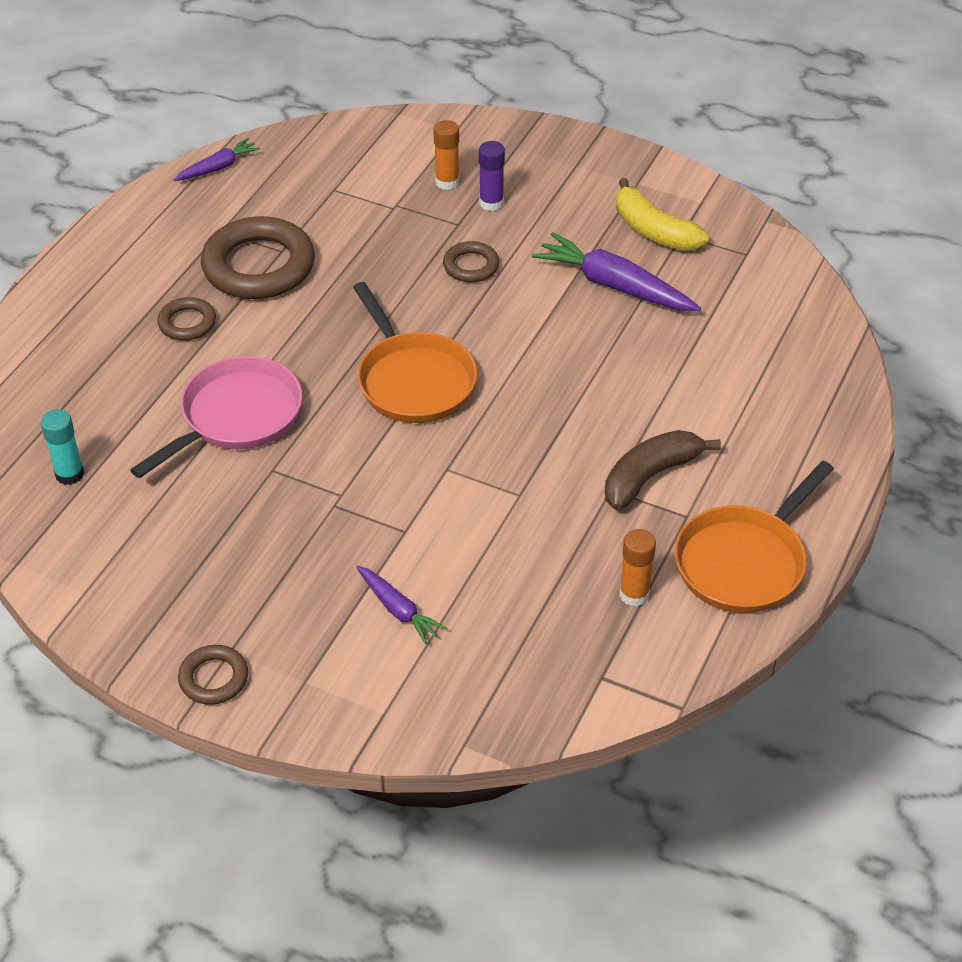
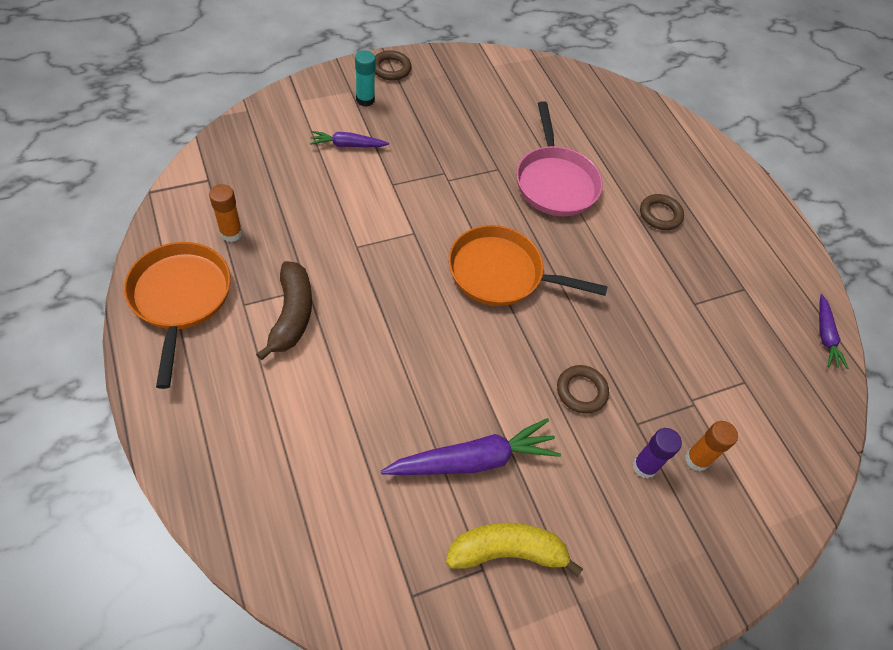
camera: 125 degrees right, 10 degrees up
turquoise glue stick [41,409,84,485] -> turquoise glue stick moved to [355,51,376,107]
brown ring [201,216,315,299] -> none

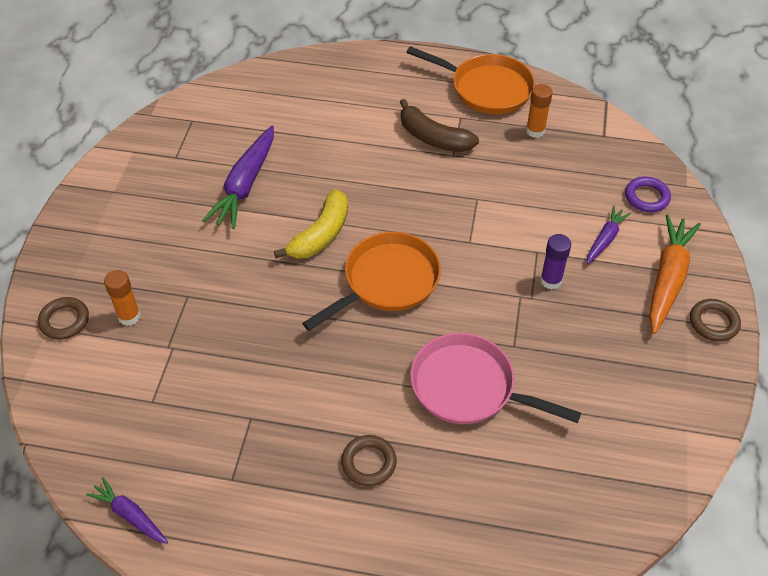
camera: 130 degrees right, 5 degrees down
turquoise glue stick [355,51,376,107] -> orange carrot [649,214,701,334]
yellow banana [446,523,583,577] -> yellow banana moved to [274,189,348,259]
brown ring [557,365,609,414] -> brown ring moved to [38,297,89,340]
purple glue stick [633,428,682,479] -> purple glue stick moved to [540,234,571,290]
none -> purple ring [625,177,671,212]

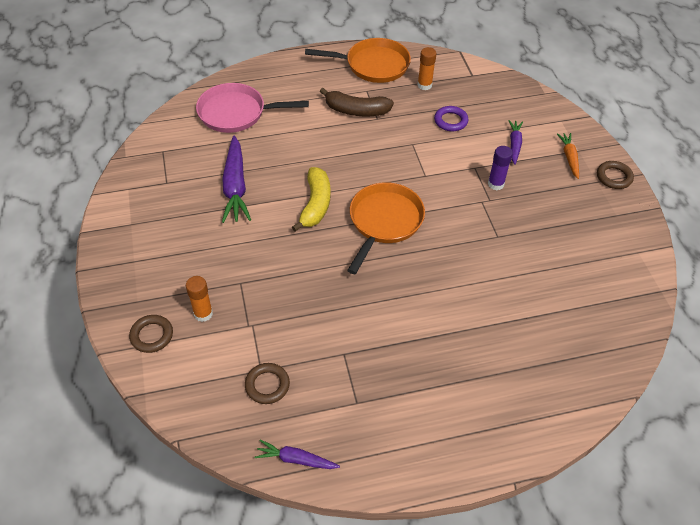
camera: 25 degrees left, 0 degrees up
brown ring [341,435,397,486] -> brown ring moved to [245,363,290,404]
pink pan [410,333,581,424] -> pink pan moved to [196,83,309,133]
purple ring [625,177,671,212] -> purple ring moved to [434,106,468,131]
orange carrot [649,214,701,334] -> orange carrot [557,133,579,179], size x0.56

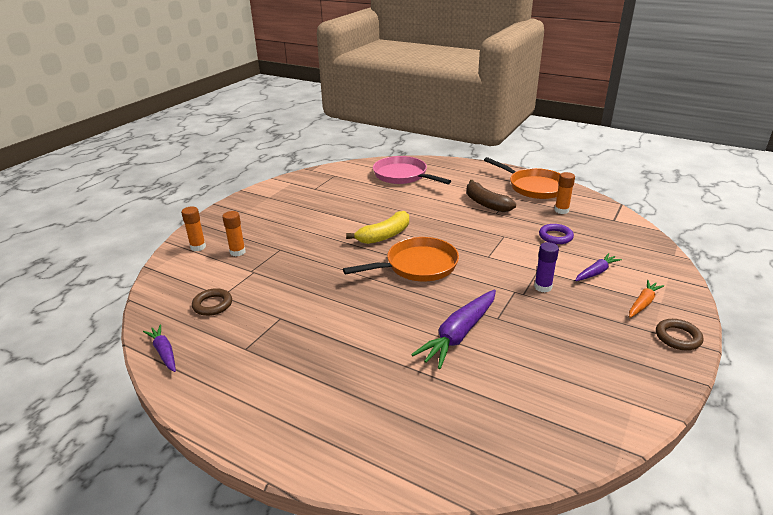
camera: 45 degrees right, 20 degrees down
brown ring [129,315,173,353] -> orange glue stick [181,207,206,251]
purple carrot [222,135,251,223] -> purple carrot moved to [411,290,496,369]

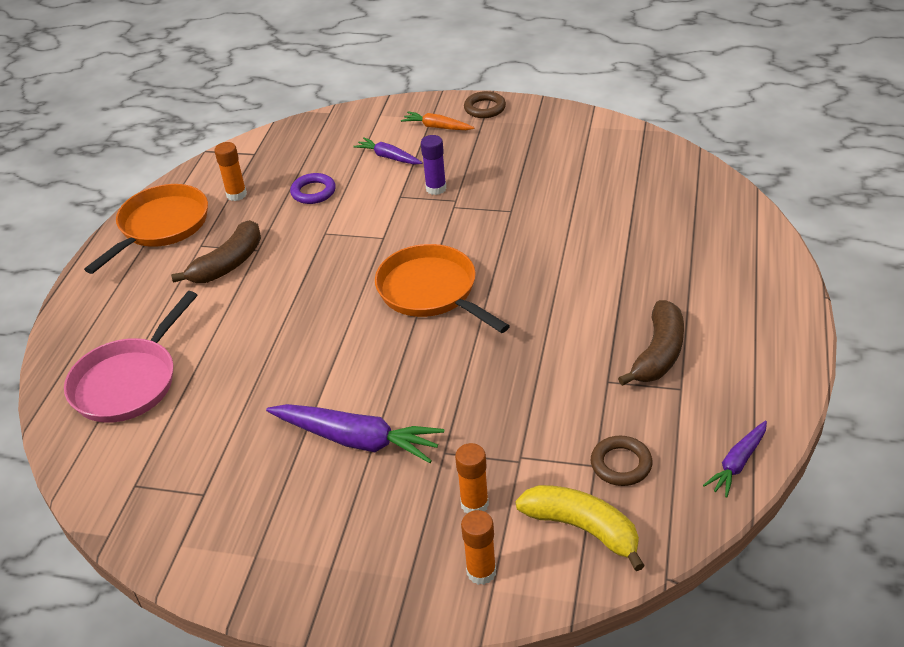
camera: 105 degrees left, 10 degrees up
yellow banana [346,211,409,244] -> yellow banana moved to [515,485,645,571]
purple carrot [411,290,496,369] -> purple carrot moved to [266,404,444,463]
none -> brown banana [618,300,684,386]

